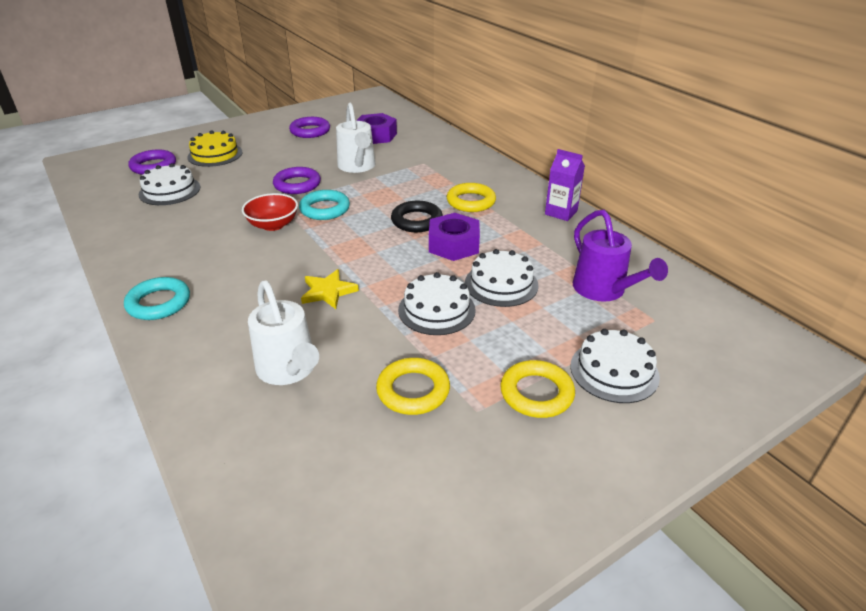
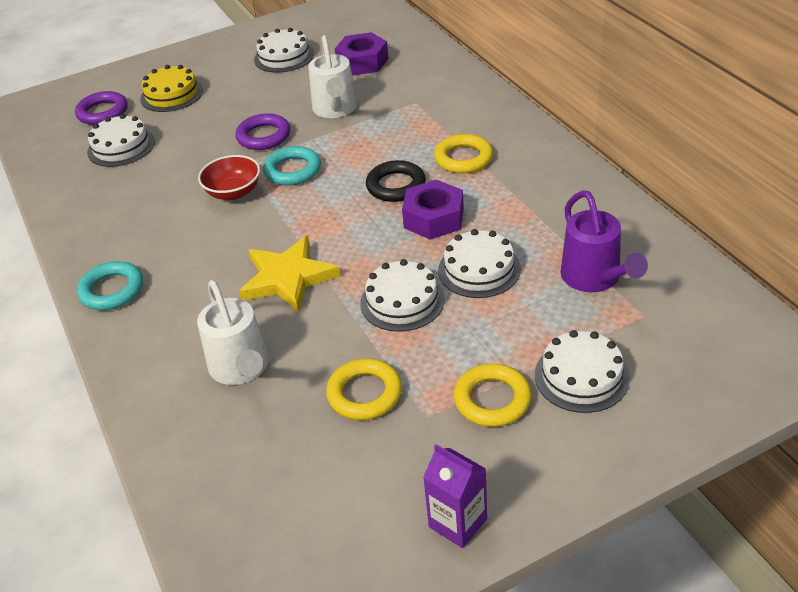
camera: 10 degrees right, 5 degrees up
purple ring [289,117,330,138] -> white cake [254,28,314,73]
yellow star [301,269,359,309] -> yellow star [239,236,341,313], size x1.60
purple carton [545,149,585,221] -> purple carton moved to [423,444,487,548]

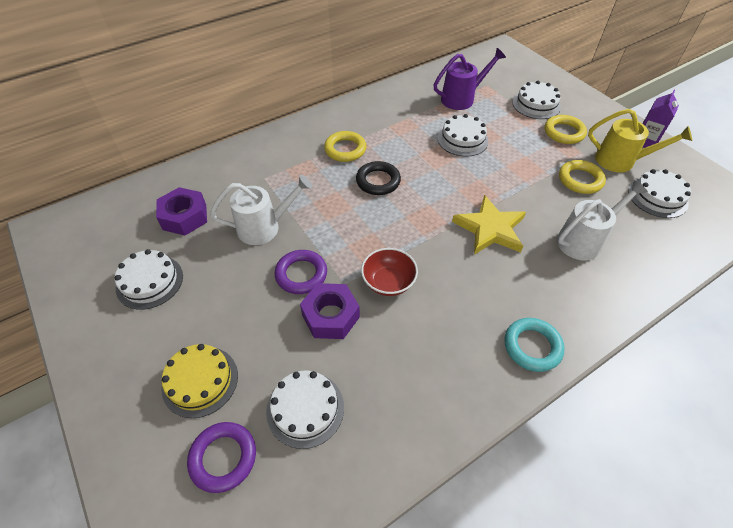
camera: 100 degrees left, 10 degrees up
turquoise ring [263,146,321,186] -> none
white cake [360,259,445,332] -> white cake moved to [628,169,691,218]
purple nut [402,180,464,240] -> purple nut moved to [300,283,360,339]
none -> yellow watering can [588,109,692,172]

